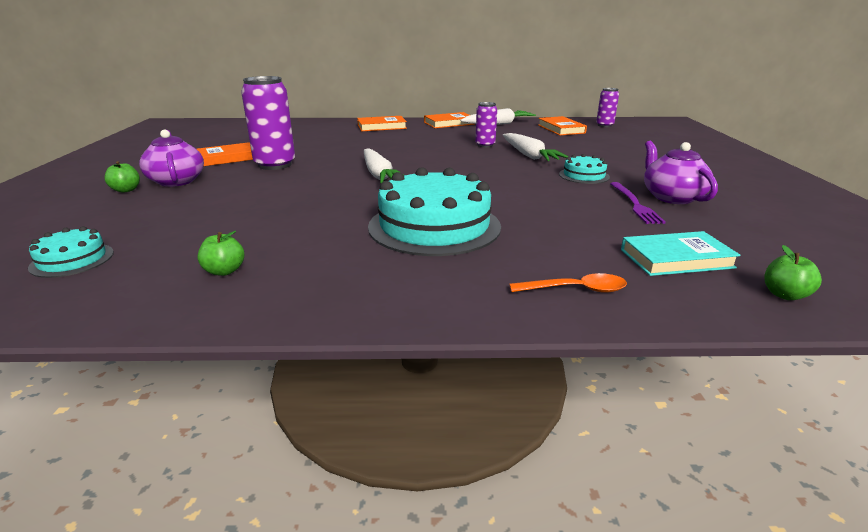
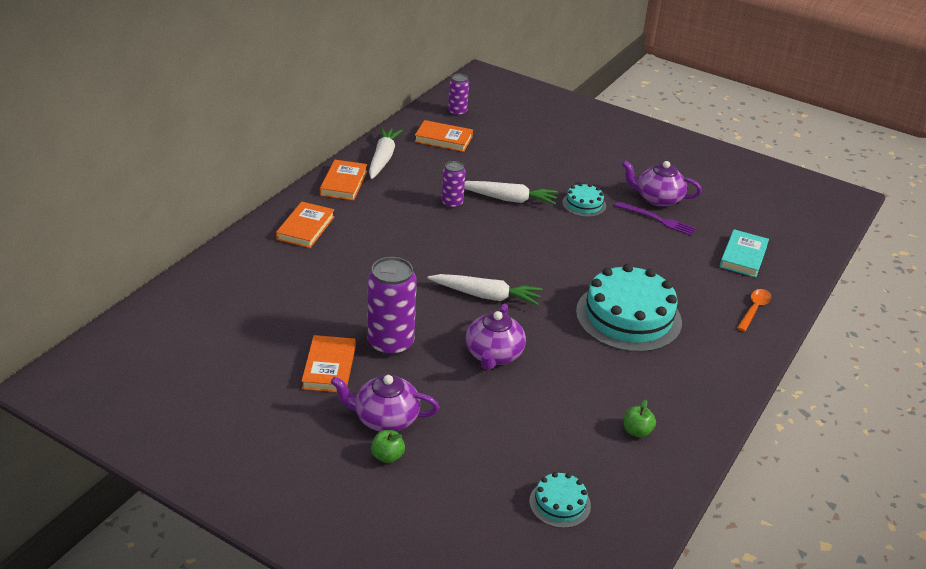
camera: 60 degrees left, 10 degrees up
green apple [764,245,822,300] -> none
none -> purple teapot [465,303,526,370]

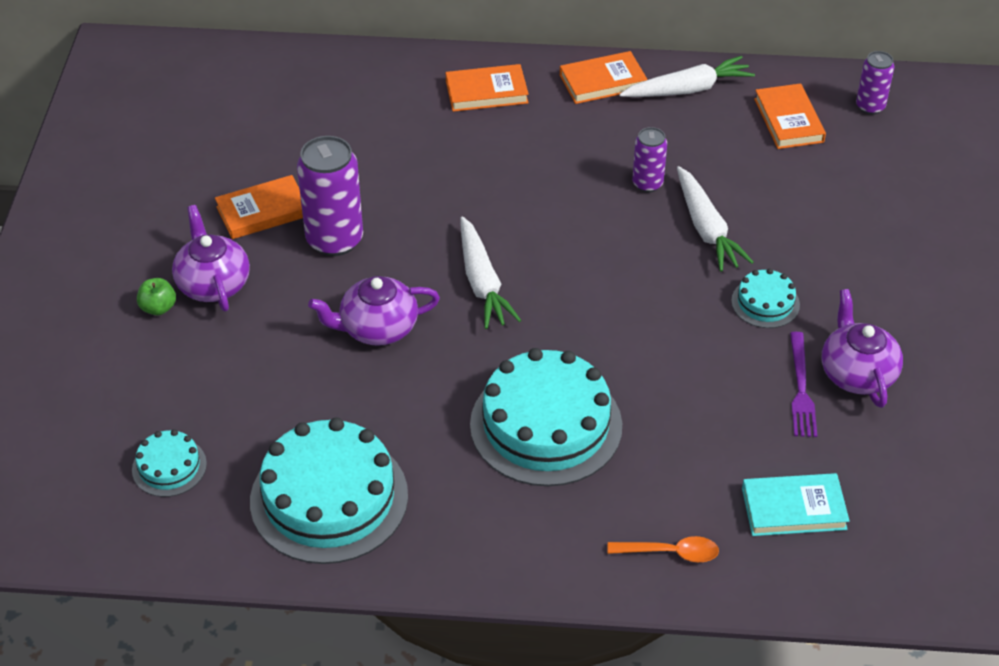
camera: 65 degrees right, 10 degrees up
green apple [624,400,656,437] -> turquoise cake [250,417,408,564]

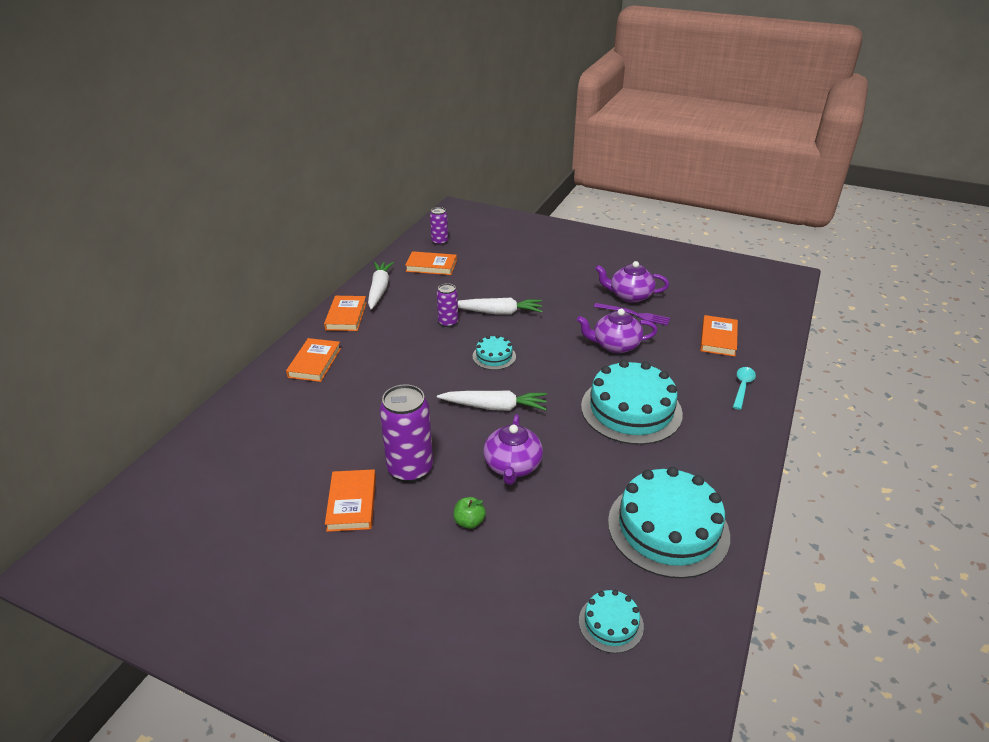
camera: 70 degrees left, 10 degrees down
green apple [137,278,176,315] -> green apple moved to [454,497,486,529]
purple teapot [172,205,250,312] -> purple teapot moved to [577,309,658,353]
orange spoon [608,536,719,562] -> turquoise spoon [733,367,756,410]
turquoise cake [731,268,800,328] -> turquoise cake moved to [473,335,516,370]
turquoise book [742,473,850,536] -> orange book [700,315,738,357]

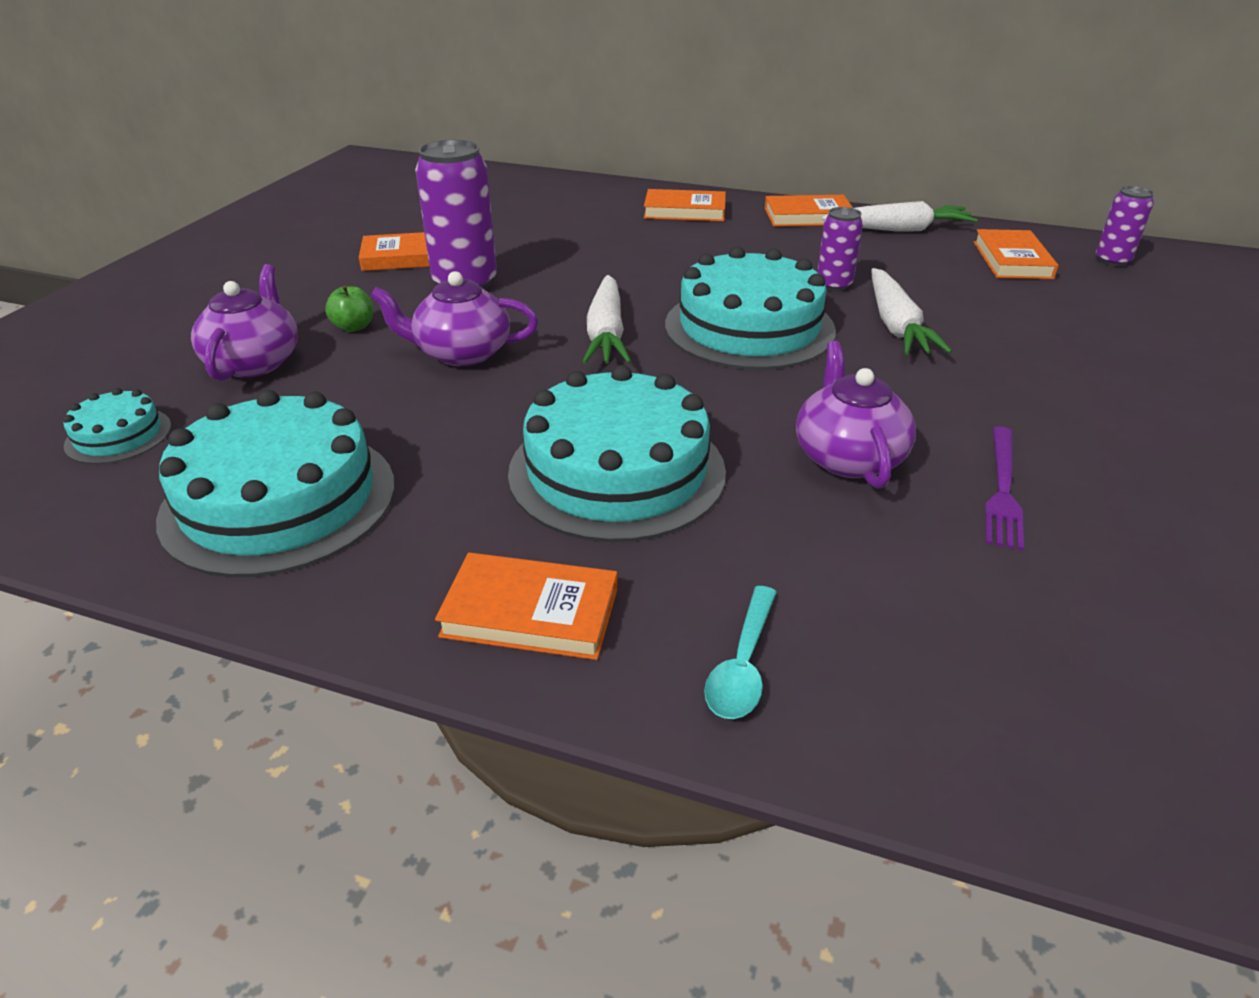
camera: 85 degrees right, 0 degrees up
turquoise cake [473,335,516,370] -> turquoise cake [665,246,836,370], size x2.10
purple teapot [595,261,669,303] -> purple teapot moved to [191,264,298,381]
orange book [700,315,738,357] -> orange book moved to [435,553,618,660]
turquoise spoon [733,367,756,410] -> turquoise spoon turned 90 degrees clockwise [704,586,777,719]

